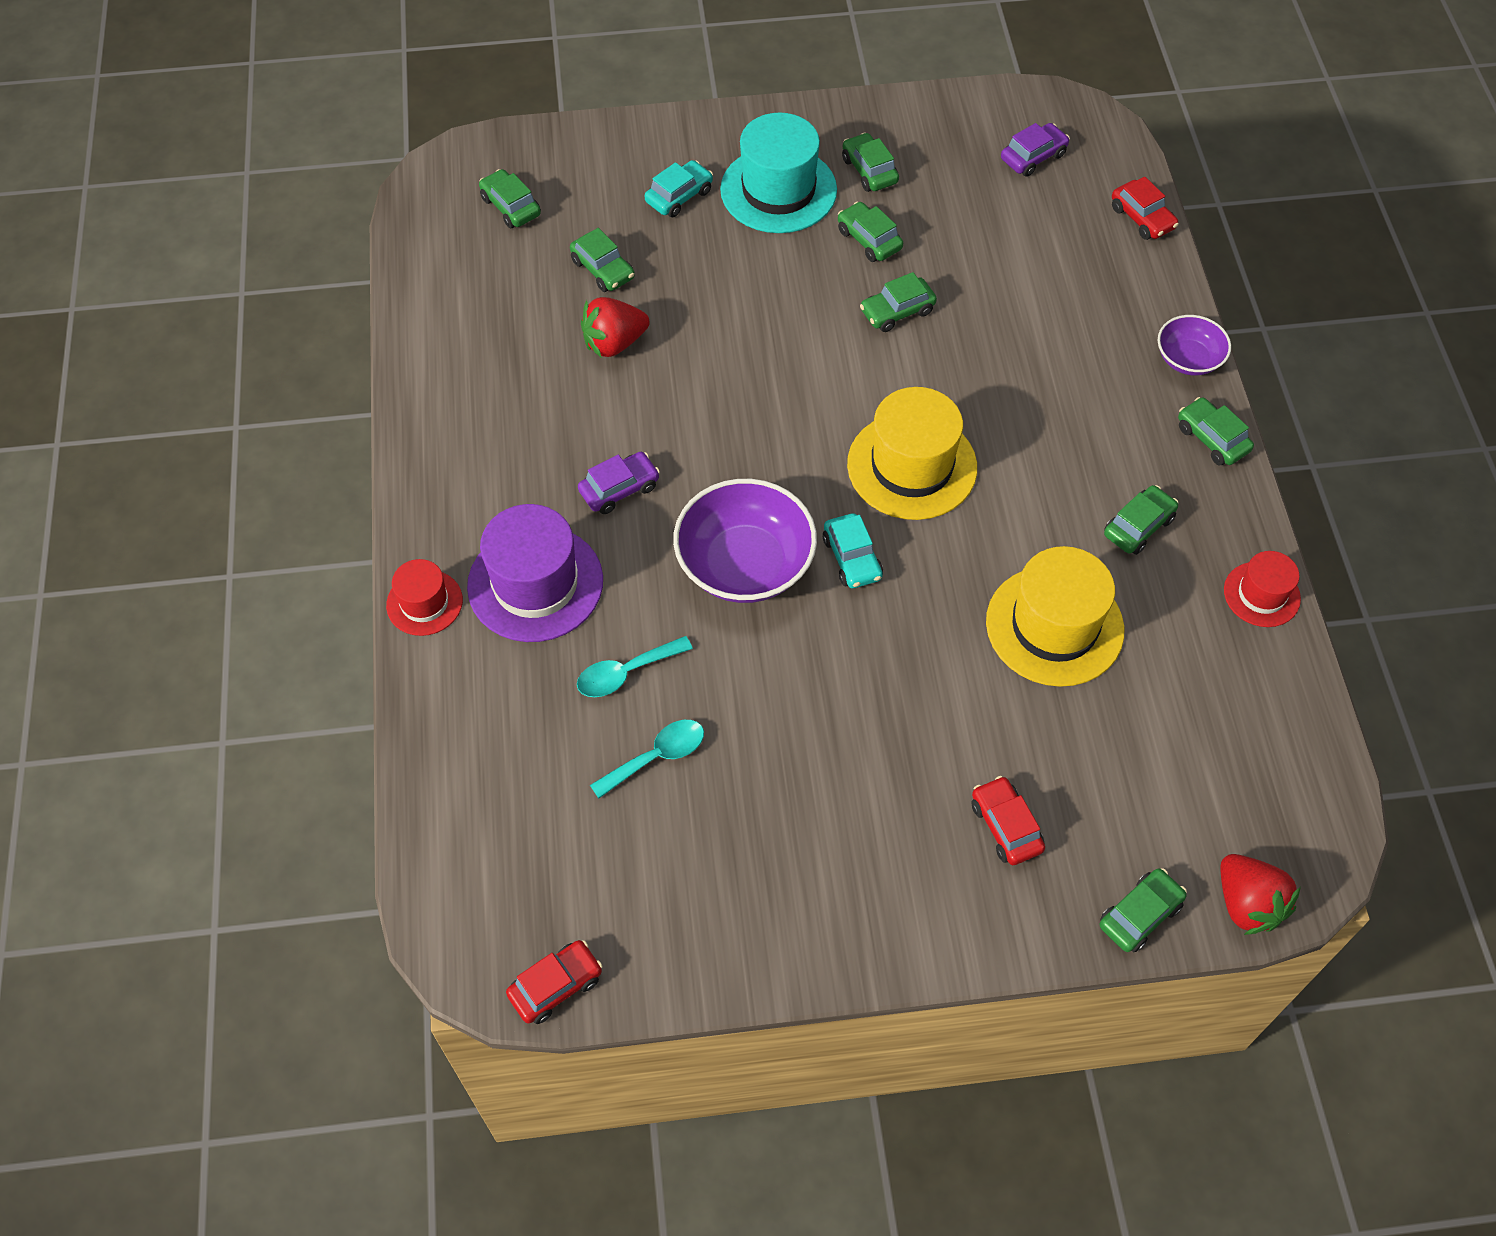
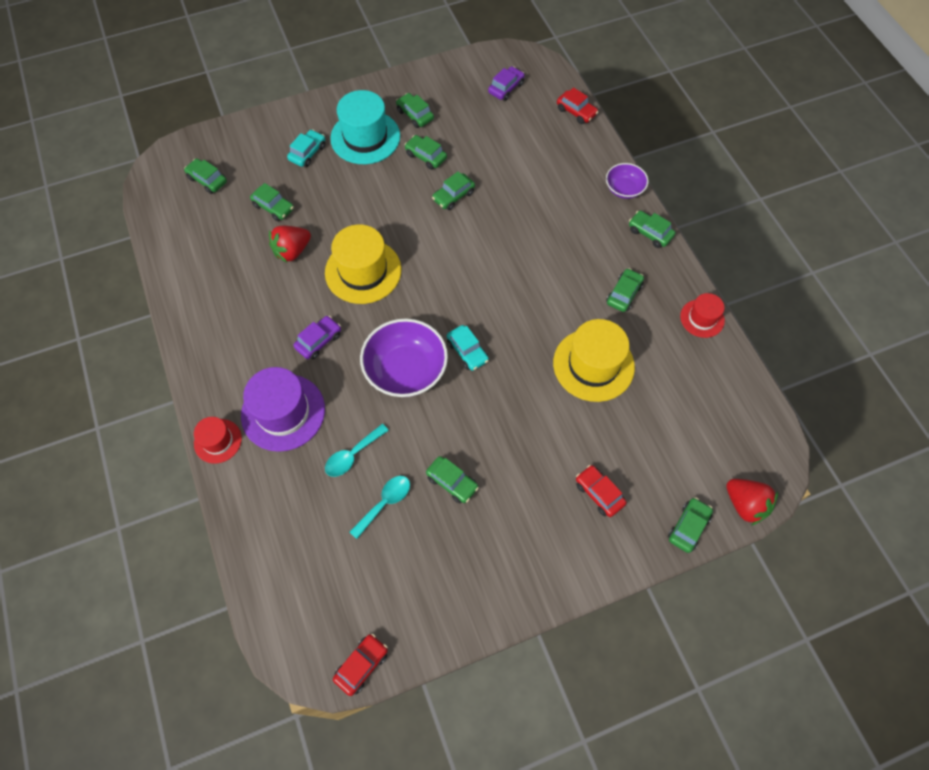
camera: 15 degrees left, 5 degrees up
yellow hat [847,387,977,520] -> yellow hat moved to [325,225,401,304]
none -> green car [426,456,479,503]

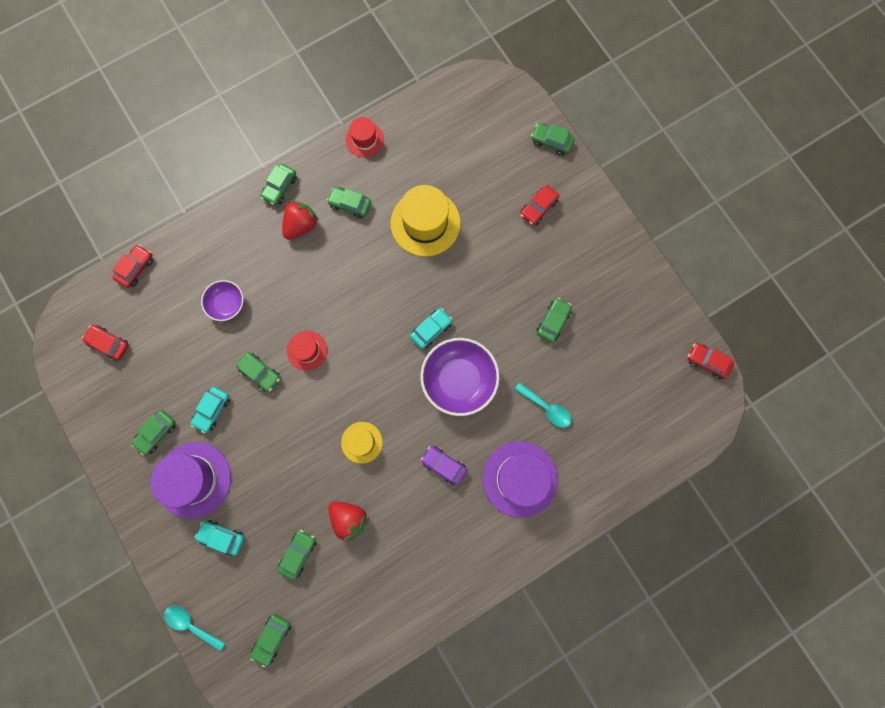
camera: 100 degrees left, 15 degrees up
red hat [194,417,242,464] -> red hat moved to [287,331,327,371]
yellow hat [325,225,401,304] -> yellow hat [341,422,383,464], size x0.56
turquoise hat [330,90,400,164] -> purple hat [151,442,231,518]
turquoise spoon [350,476,410,539] -> turquoise spoon moved to [164,606,225,651]
green car [404,135,447,170] -> turquoise car [191,387,230,433]
purple car [488,66,525,101] -> red car [82,325,129,361]
purple bowl [606,163,649,199] -> purple bowl moved to [201,280,243,321]
red strawberry [726,479,778,525] -> red strawberry moved to [282,200,319,240]

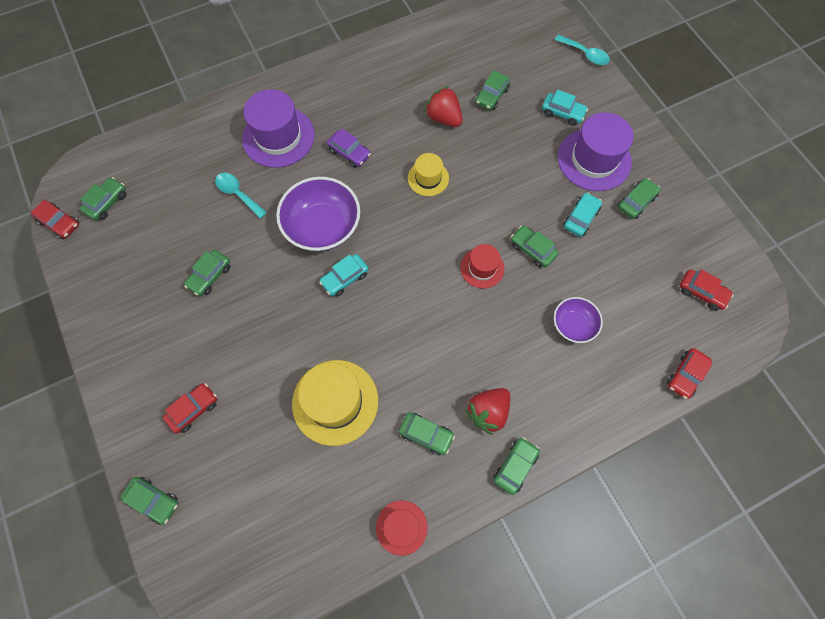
camera: 175 degrees left, 10 degrees down
green car [250,614,291,667] -> green car moved to [80,177,126,220]

